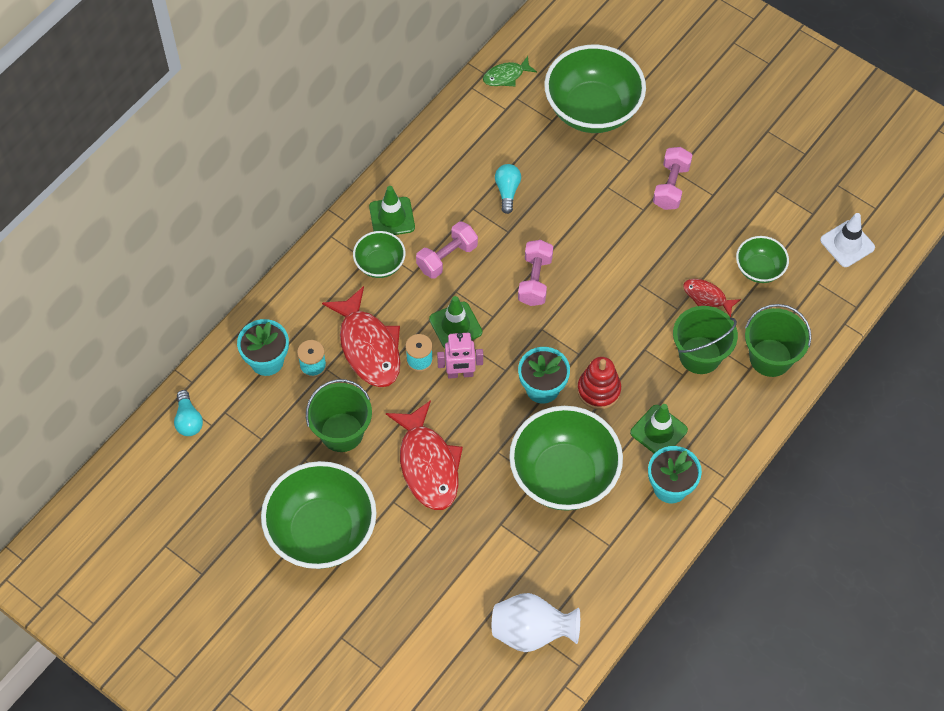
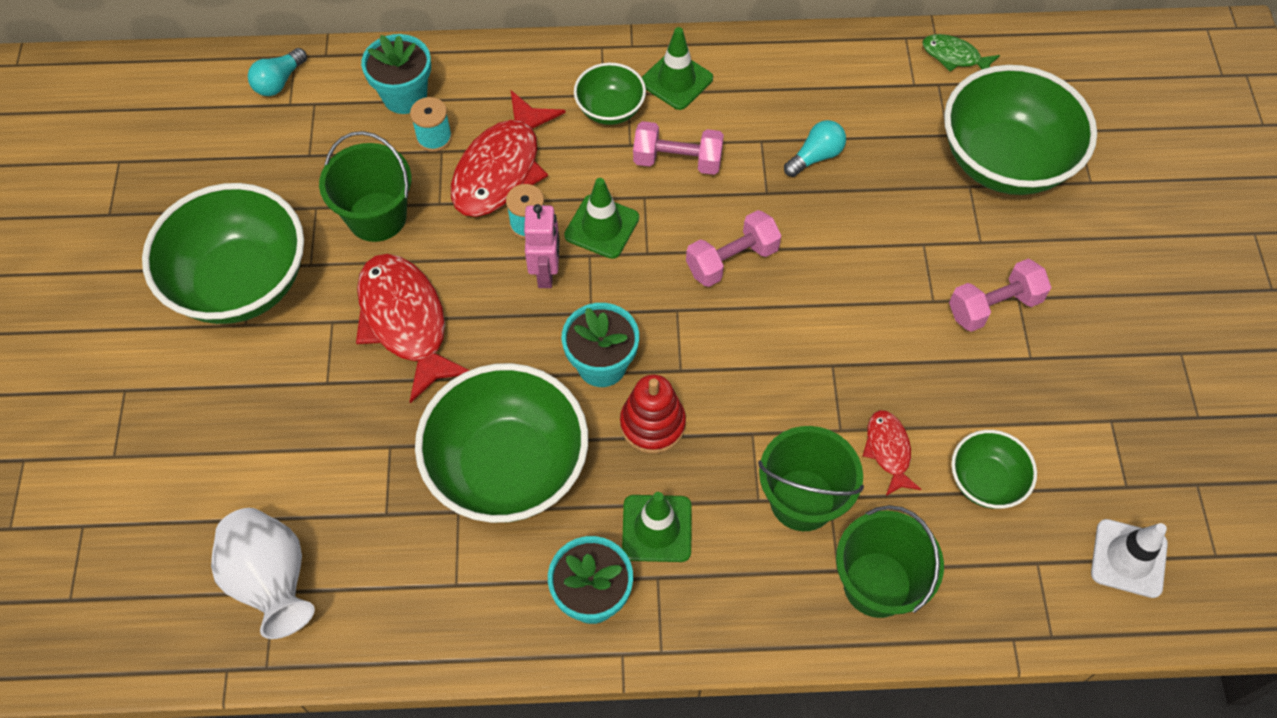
camera: 50 degrees right, 0 degrees up
red fish [386,400,463,510] -> red fish turned 120 degrees clockwise [356,254,470,403]
pink robot [437,333,483,379] -> pink robot turned 135 degrees counterclockwise [524,204,559,288]

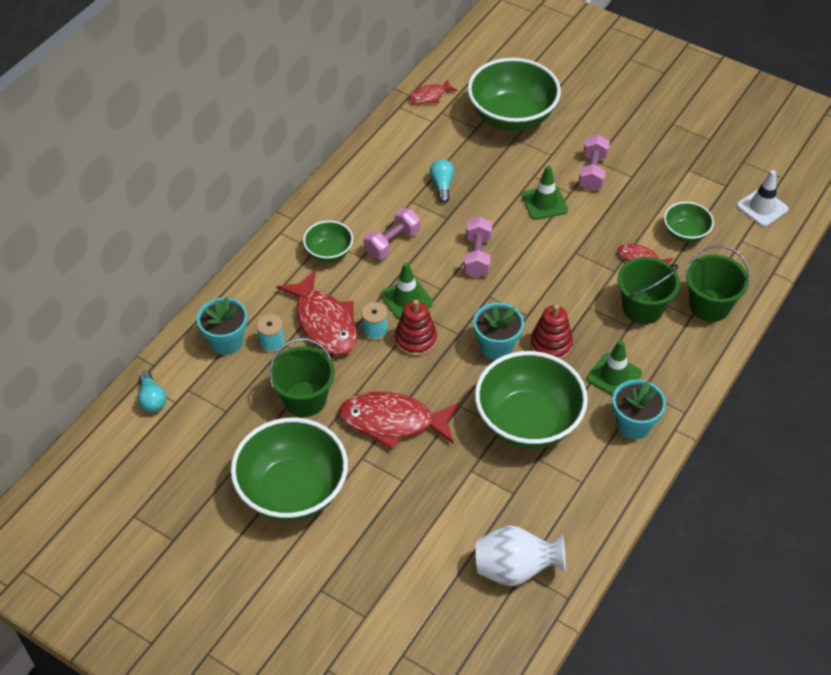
camera: 55 degrees left, 10 degrees down
pink robot [524,204,559,288] -> red stacking toy [395,300,437,356]
green traffic cone [642,27,713,110] -> green traffic cone moved to [521,165,568,220]
green fish [922,34,1000,72] -> red fish [409,79,458,104]

